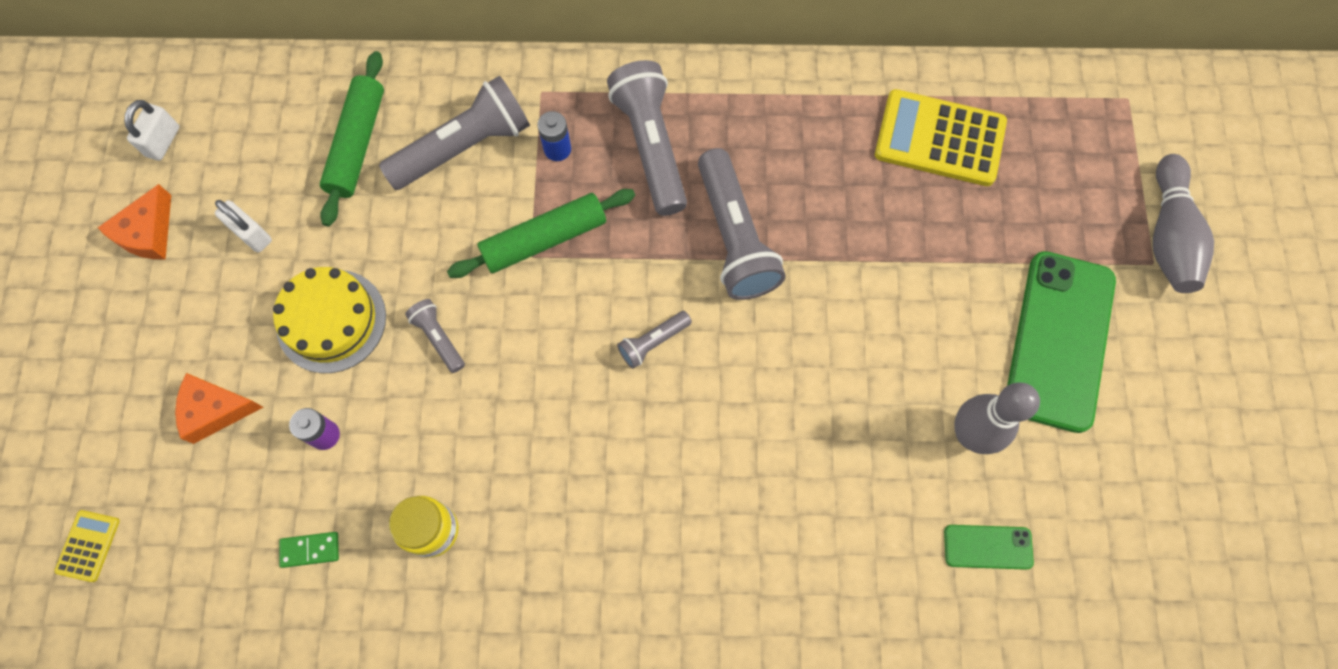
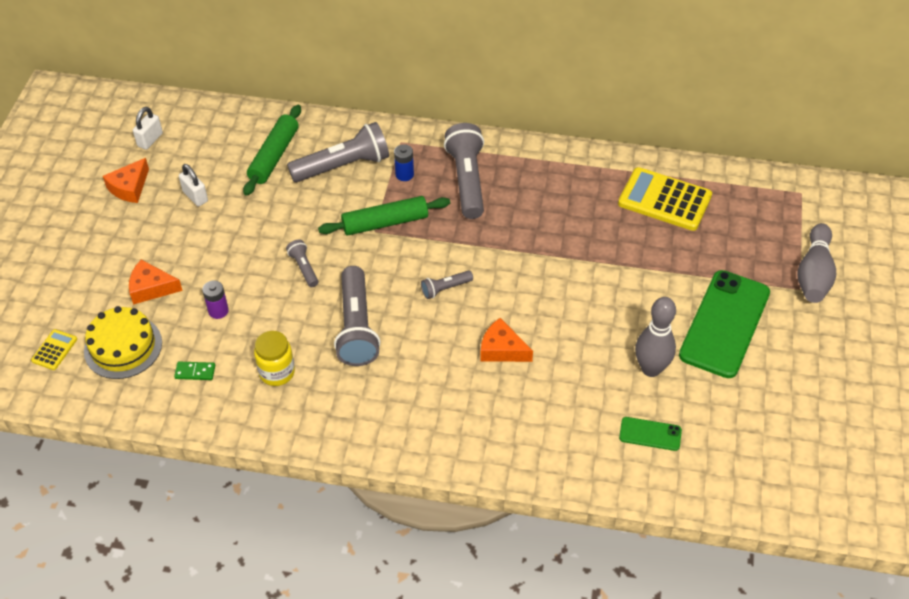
camera: 10 degrees right, 20 degrees down
yellow cake [273,267,386,373] -> yellow cake moved to [84,306,162,379]
grey flashlight [698,148,786,300] -> grey flashlight moved to [334,266,380,366]
none -> orange cheese [480,318,533,362]

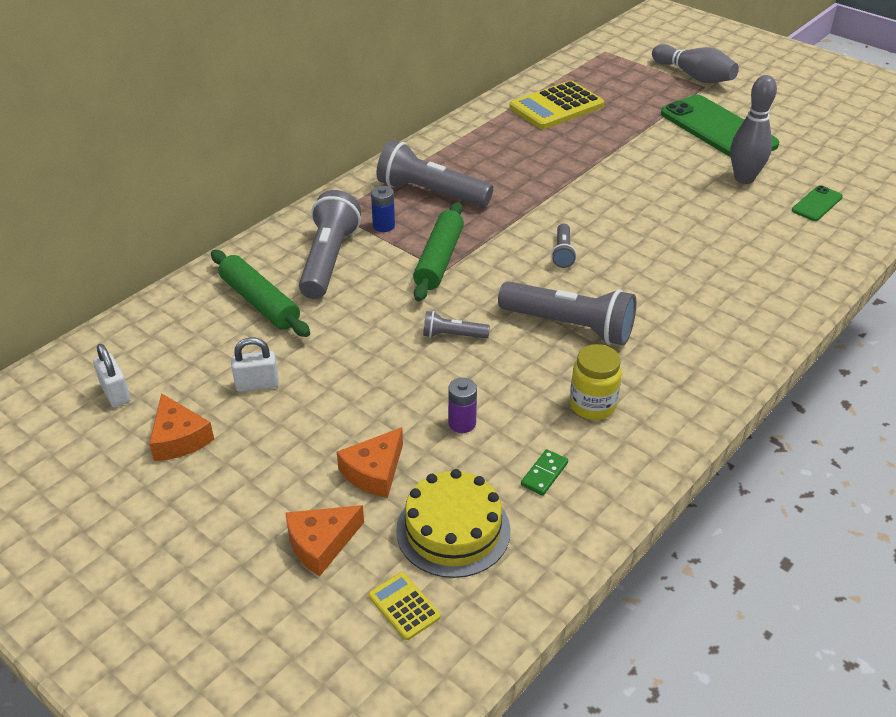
camera: 60 degrees left, 10 degrees down
orange cheese [480,318,533,362] -> orange cheese moved to [285,505,364,576]

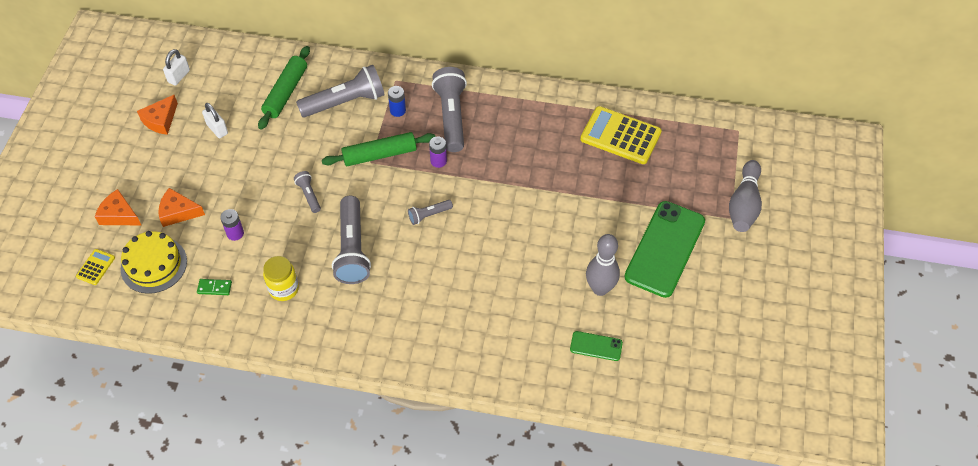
camera: 60 degrees right, 15 degrees up
none -> purple battery [429,136,447,168]

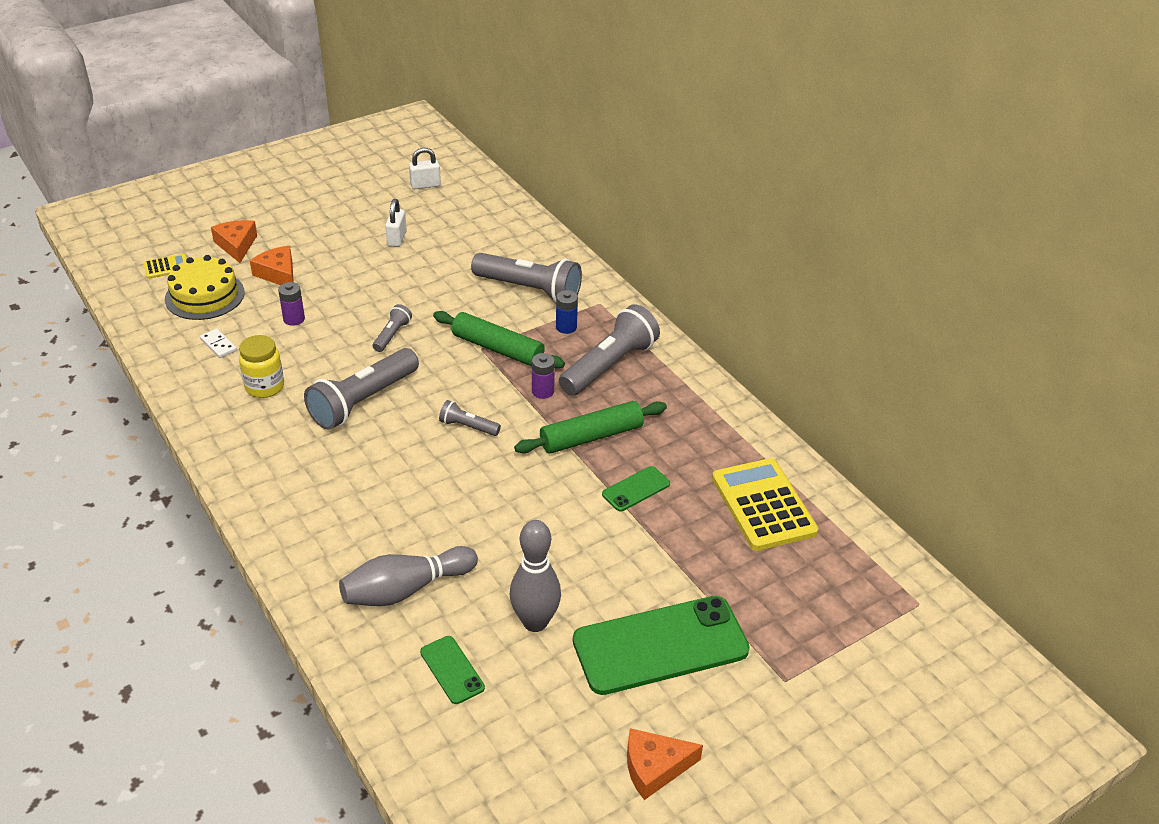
camera: 45 degrees right, 15 degrees down
orange cheese [137,95,178,135] -> orange cheese moved to [627,728,703,800]
green domino [197,279,232,295] -> white domino [200,329,237,358]
green rolling pin [258,46,310,130] -> green rolling pin moved to [514,401,667,454]
grey bowling pin [729,160,762,232] -> grey bowling pin moved to [339,546,478,606]
none -> green phone [602,466,670,511]

